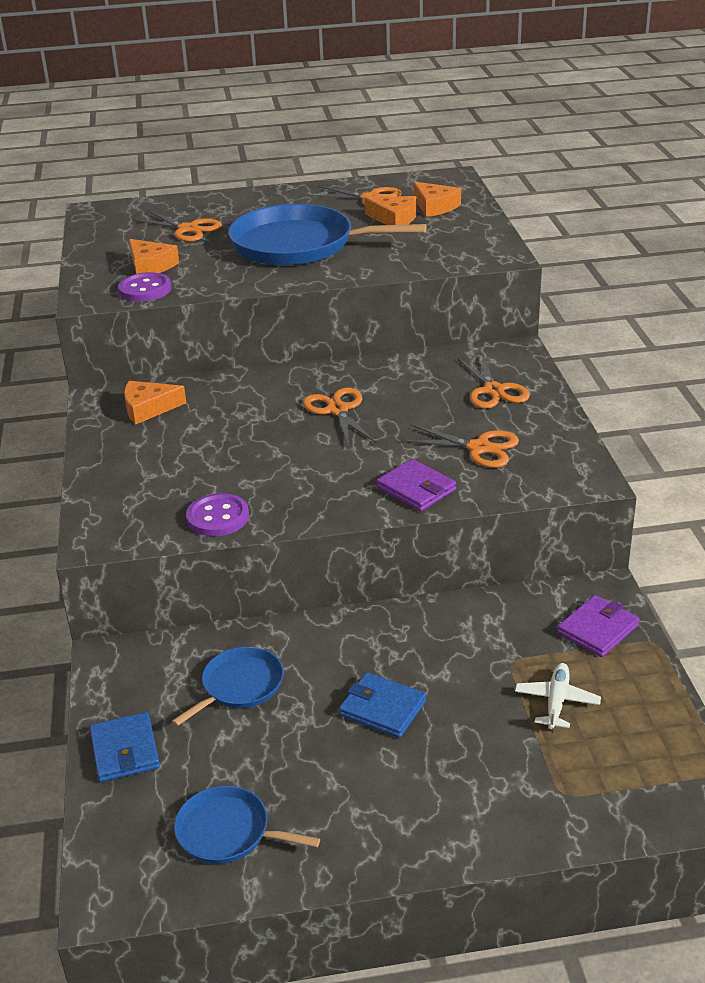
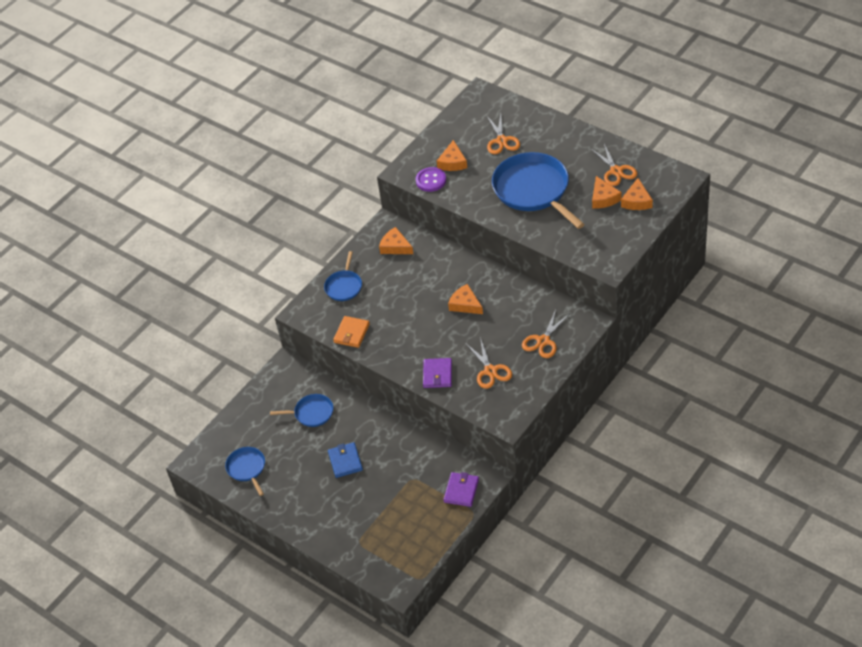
camera: 50 degrees right, 15 degrees up
blue wallet [90,712,160,782] -> none
purple button [186,493,249,536] -> orange wallet [333,316,370,348]
orange scissors [303,388,376,447] -> orange cheese [448,284,483,314]
white plane [515,663,601,729] -> none
purple wallet [557,595,639,657] -> purple wallet turned 75 degrees counterclockwise [443,472,479,507]
none -> blue pan [324,251,362,301]

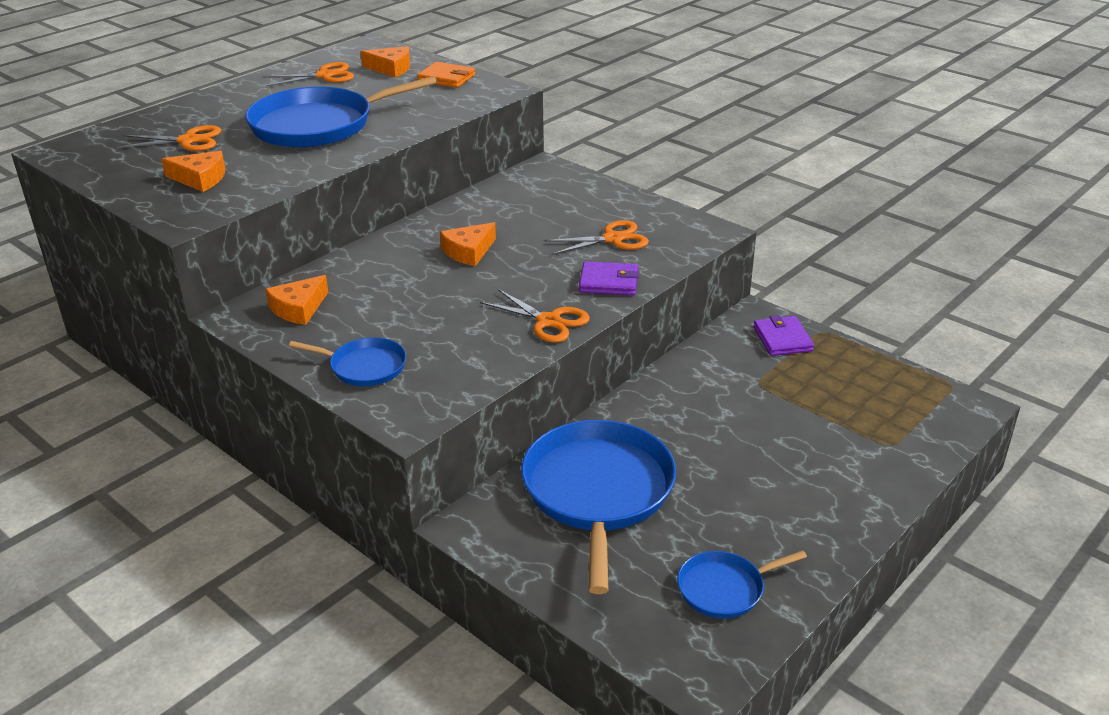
camera: 90 degrees left, 15 degrees down
blue pan [270,394,333,427] -> blue pan [521,420,676,594], size x2.00
blue wallet [328,442,363,478] -> none
orange wallet [333,316,370,348] -> orange wallet moved to [417,62,475,88]
purple button [416,167,446,192] -> none
purple wallet [443,472,479,507] -> purple wallet turned 60 degrees clockwise [753,315,814,356]
orange scissors [522,309,570,358] -> orange scissors moved to [480,289,590,342]
orange cheese [592,176,622,208] -> none

